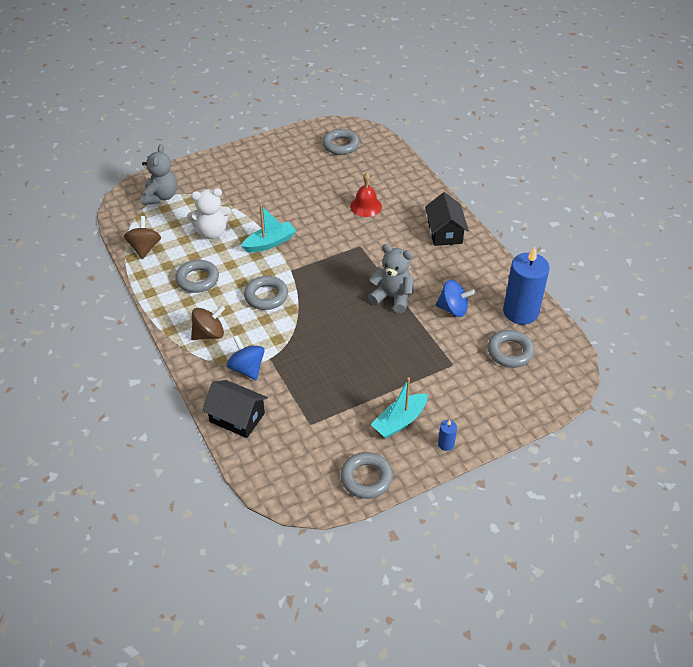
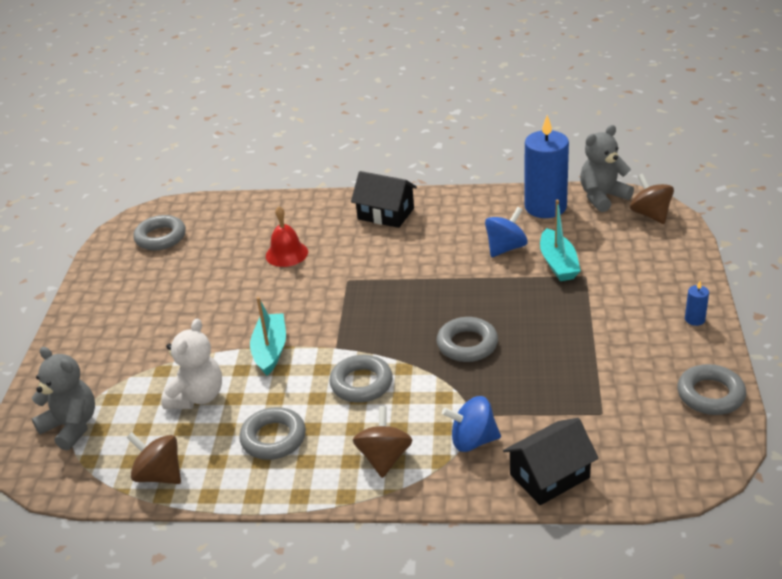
camera: 55 degrees left, 10 degrees down
grey teddy bear [368,244,414,313] -> grey teddy bear moved to [580,125,634,212]
turquoise boat [371,378,428,438] -> turquoise boat moved to [540,200,581,281]
grey ring [488,330,534,368] -> grey ring moved to [437,317,498,362]
none -> brown spinning top [630,173,674,224]

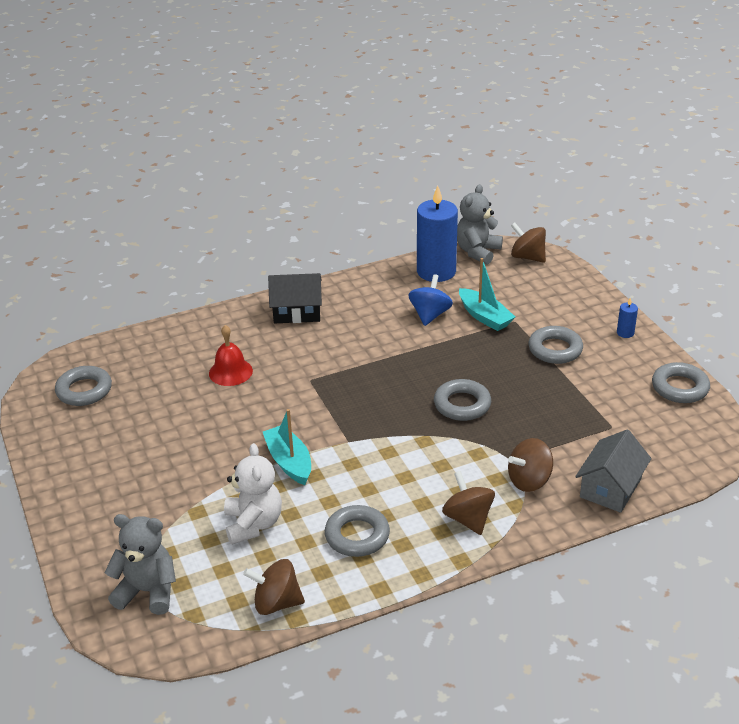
camera: 30 degrees left, 0 degrees up
grey ring [329,355,393,403] -> grey ring moved to [528,326,583,364]
blue spinning top [442,396,501,452] -> brown spinning top [508,438,553,492]
black house [503,418,599,505] -> grey house [575,430,652,513]

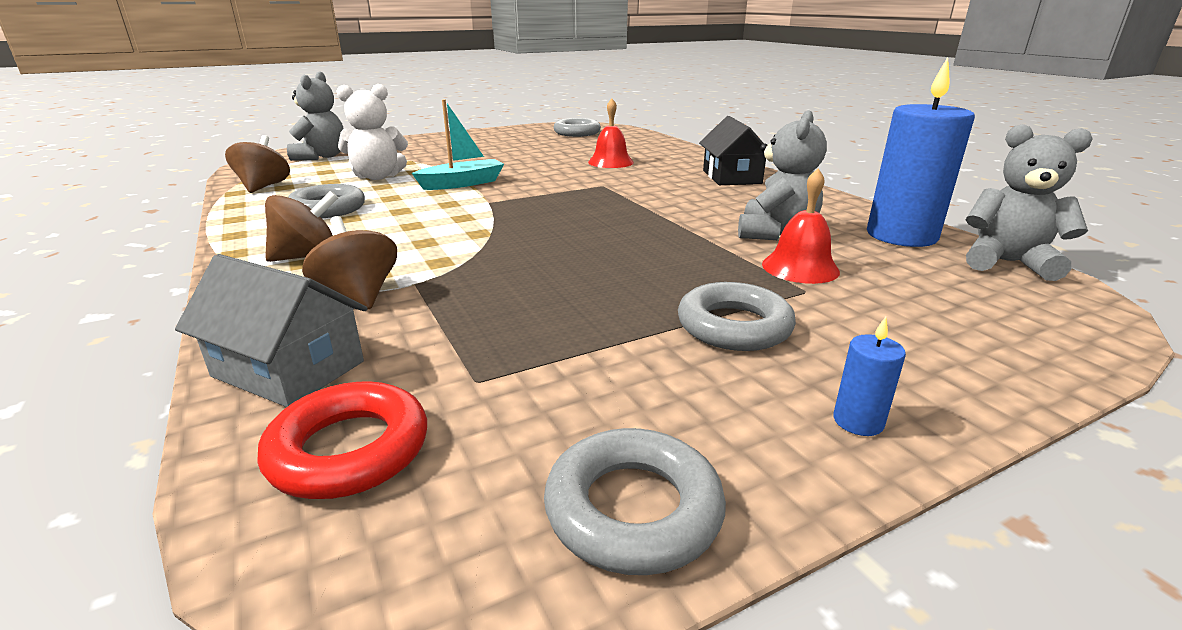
camera: 85 degrees right, 10 degrees down
blue spinning top [408,274,453,326] -> grey teddy bear [738,110,827,240]
grey ring [434,379,491,421] -> none
turquoise boat [459,258,515,331] -> red bell [762,169,840,284]
brown spinning top [511,222,546,263] -> none
none -> red ring [257,381,427,499]

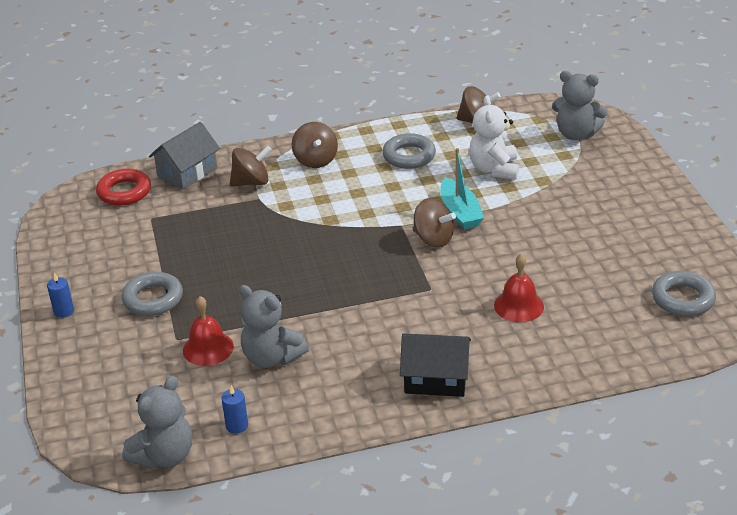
camera: 105 degrees right, 10 degrees up
grey ring [544,428,726,575] -> none
blue candle [867,57,975,247] -> blue candle [222,386,248,434], size x0.41
none -> brown spinning top [413,198,456,248]

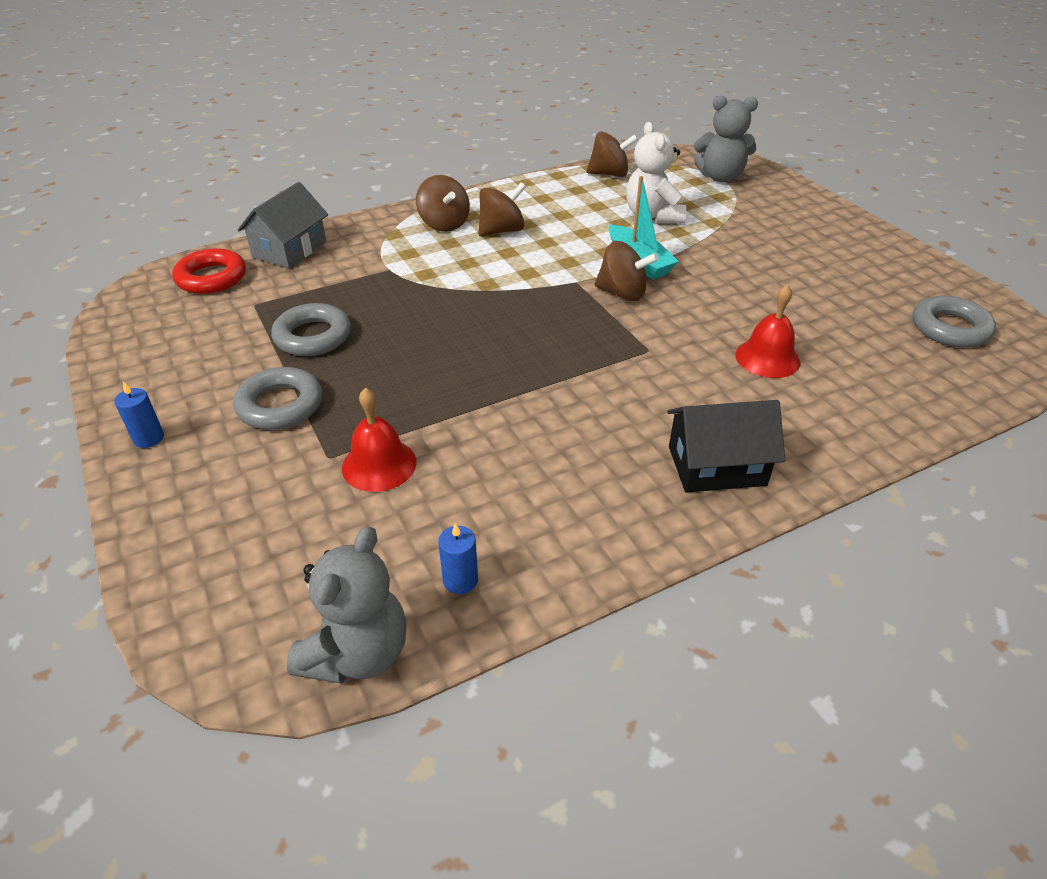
camera: 15 degrees left, 5 degrees up
brown spinning top [230,146,272,186] -> brown spinning top moved to [479,182,526,236]
grey teddy bear [239,285,309,368] -> none
grey ring [382,133,436,169] -> grey ring moved to [271,303,351,356]

